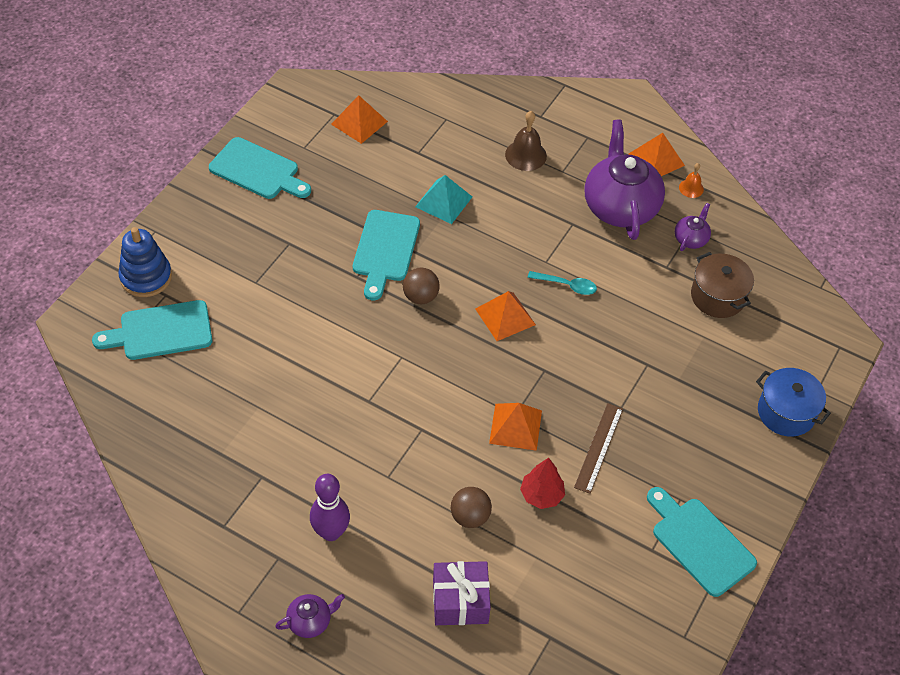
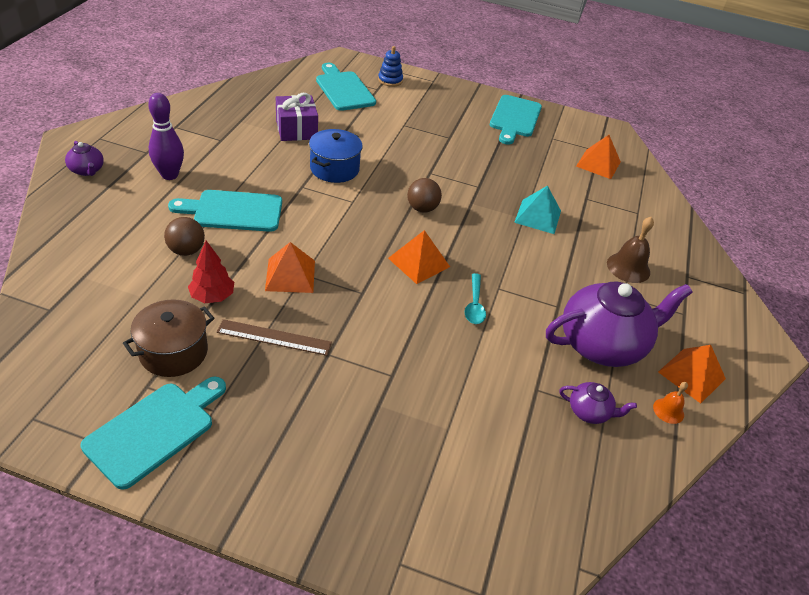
camera: 75 degrees right, 10 degrees down
blue stacking toy [118,227,172,297] -> blue stacking toy [378,46,403,87], size x0.65
turquoise cutting board [353,210,420,300] -> turquoise cutting board moved to [168,190,282,232]
purple gift [433,561,491,625] -> purple gift moved to [276,93,318,141]
brown pot [691,252,754,318] -> brown pot moved to [123,299,215,377]
blue pot [756,368,831,437] -> blue pot moved to [309,129,363,183]

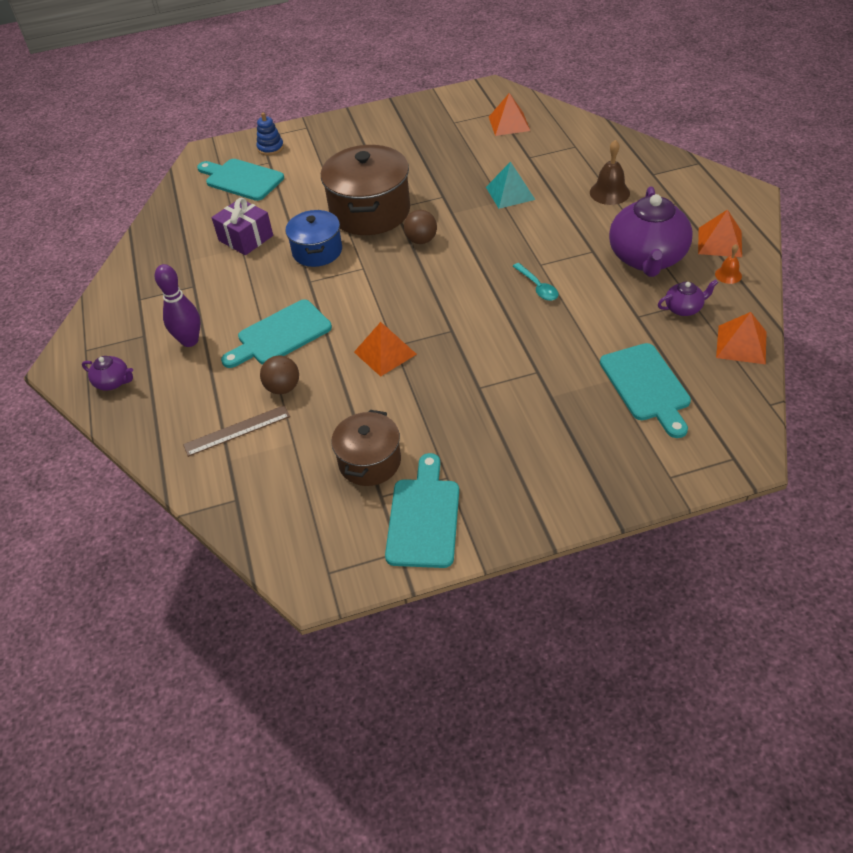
camera: 25 degrees left, 5 degrees up
red tree [188,241,234,303] -> none
brown ruler [217,319,332,356] -> brown ruler moved to [183,405,290,457]
orange pyramid [388,230,450,284] -> orange pyramid moved to [716,312,767,364]
turquoise cutting board [490,95,542,145] -> turquoise cutting board moved to [600,343,691,438]
purple teapot [546,282,693,367] -> purple teapot turned 150 degrees clockwise [609,187,693,277]
none -> brown pot [321,145,410,235]

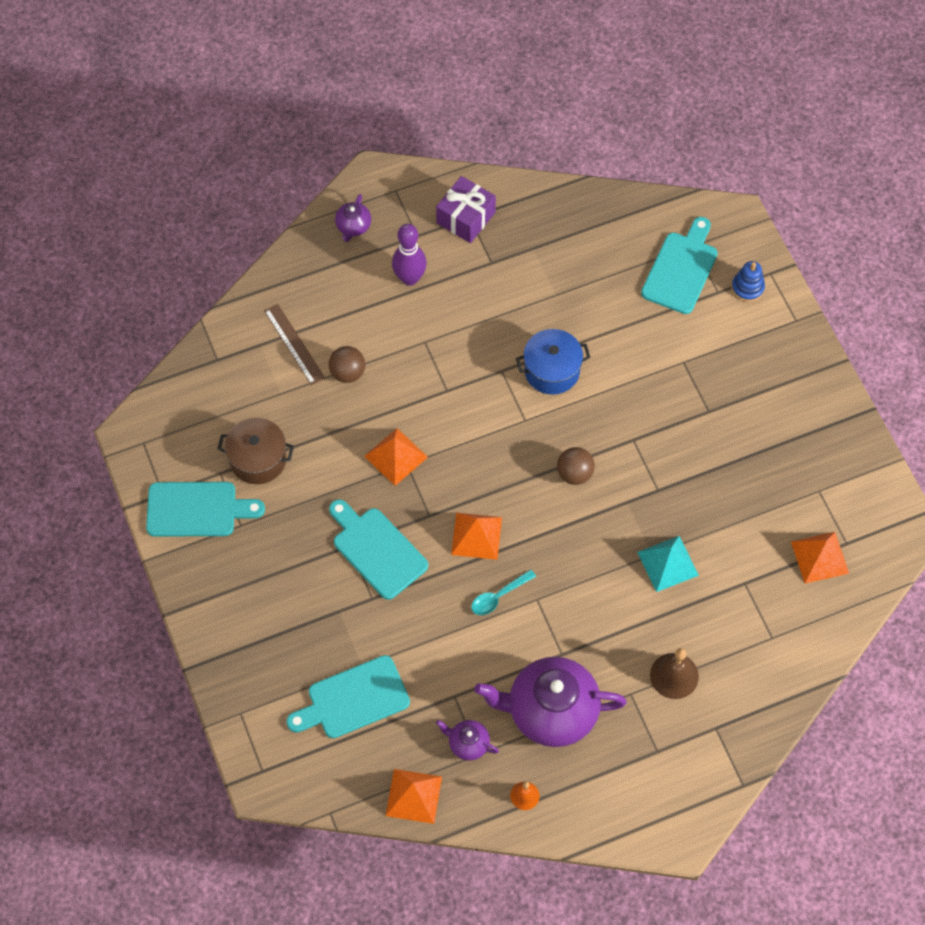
camera: 80 degrees right, 15 degrees up
purple gift [212,198,273,255] -> purple gift moved to [436,176,496,243]
turquoise cutting board [221,299,332,368] -> turquoise cutting board moved to [329,499,428,600]
brown pot [321,145,410,235] -> none
purple teapot [658,279,718,316] -> purple teapot turned 135 degrees clockwise [436,720,499,761]
orange pyramid [698,209,742,257] -> orange pyramid moved to [451,513,502,560]

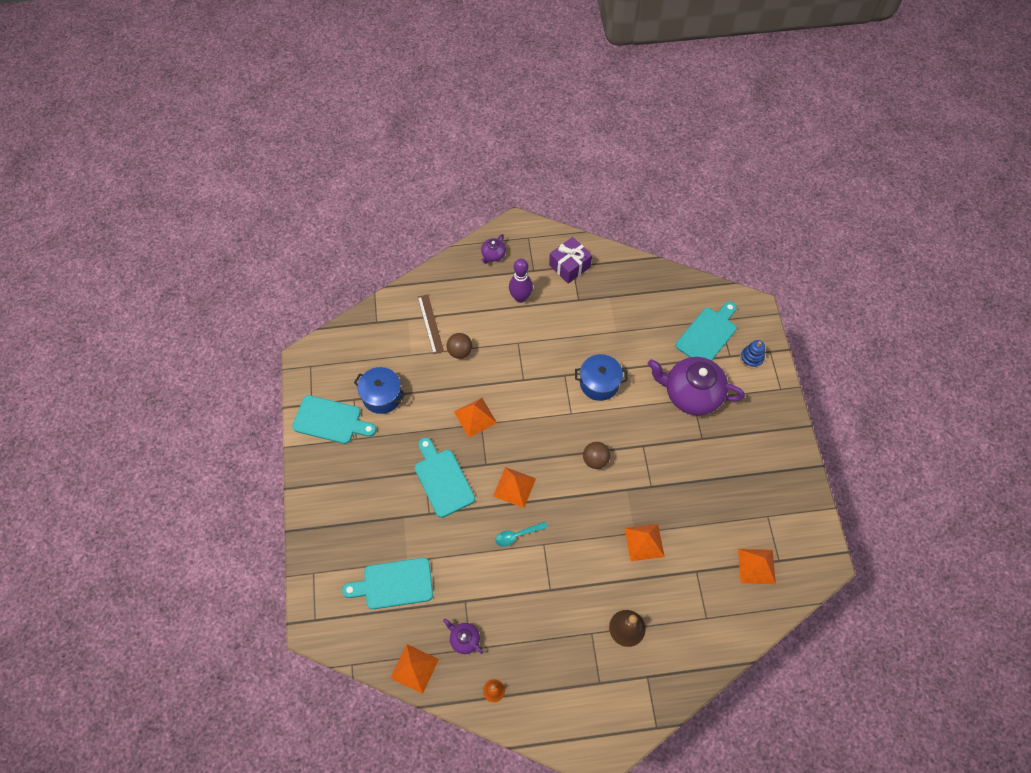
camera: 15 degrees right, 0 degrees up
brown pot [218,418,294,484] -> blue pot [354,367,406,414]
purple teapot [475,657,627,747] -> purple teapot moved to [647,357,745,415]
turquoise pyramid [637,536,699,592] -> orange pyramid [625,524,665,561]

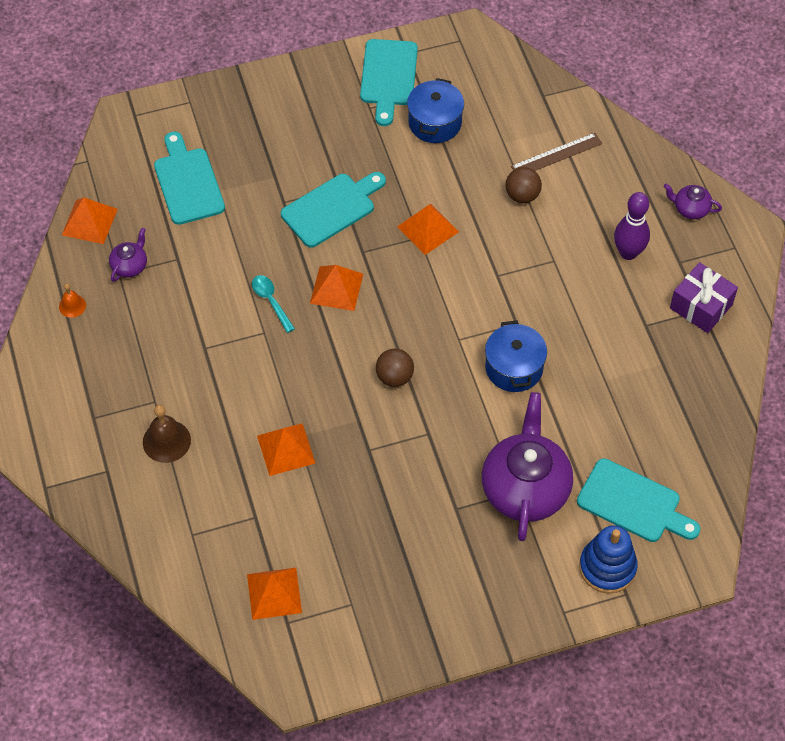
camera: 80 degrees right, 5 degrees down
blue stacking toy [740,340,765,369] -> blue stacking toy [579,525,638,593], size x1.55

